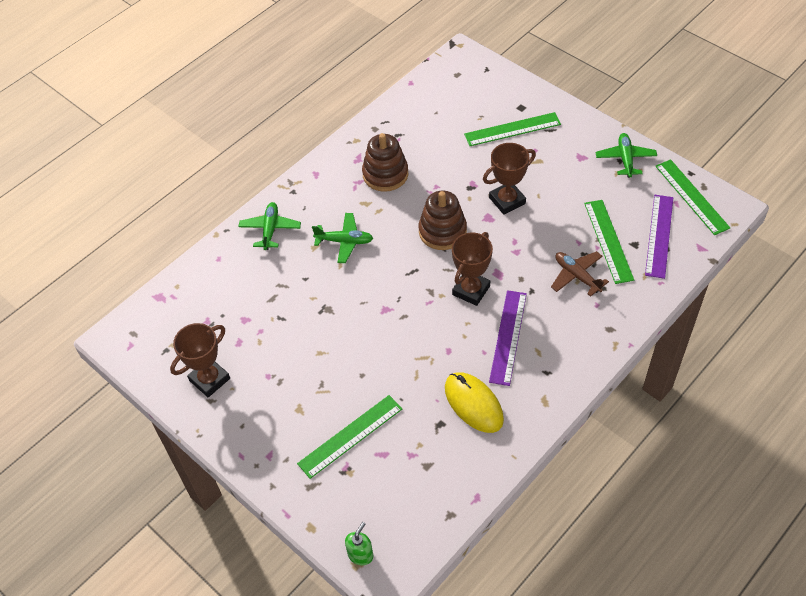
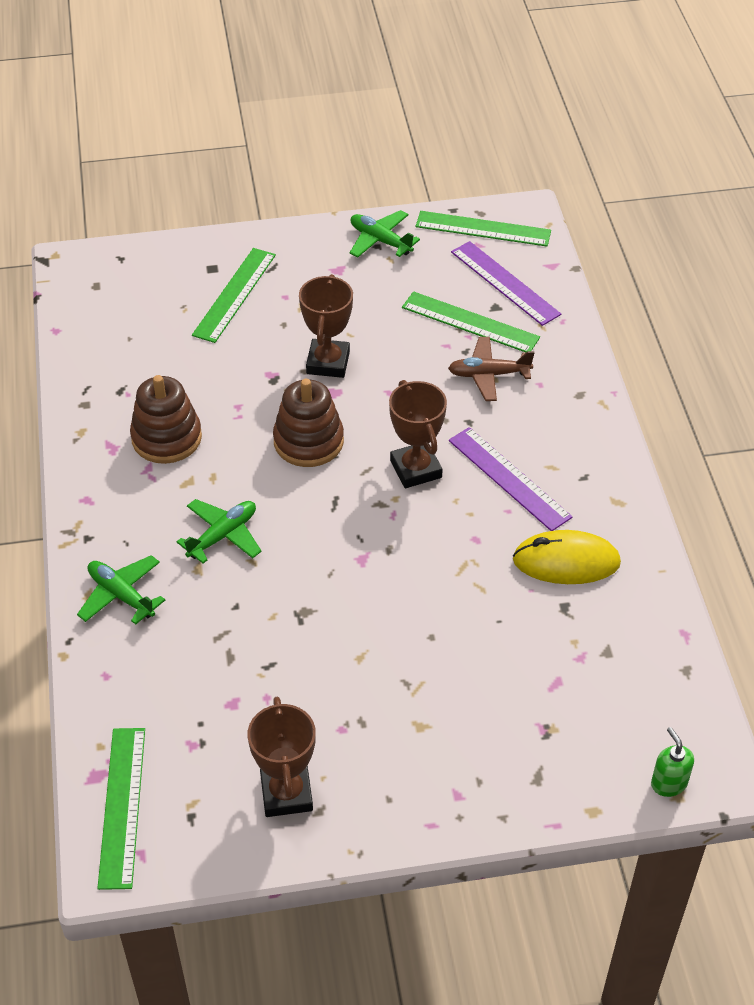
camera: 55 degrees left, 5 degrees down
green ruler [297,395,402,479] -> green ruler moved to [98,728,145,890]

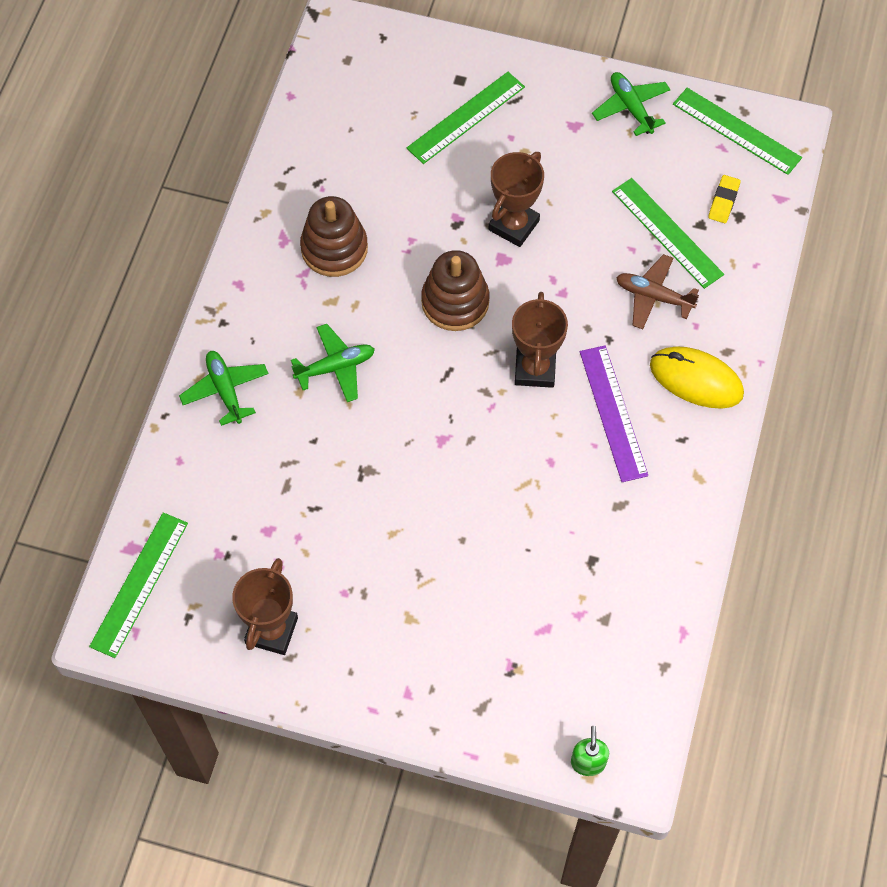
camera: 25 degrees right, 15 degrees up
purple ruler [451,241,561,326] -> yellow eraser [708,175,741,223]
yellow mouse [513,530,621,584] -> yellow mouse moved to [650,346,744,409]

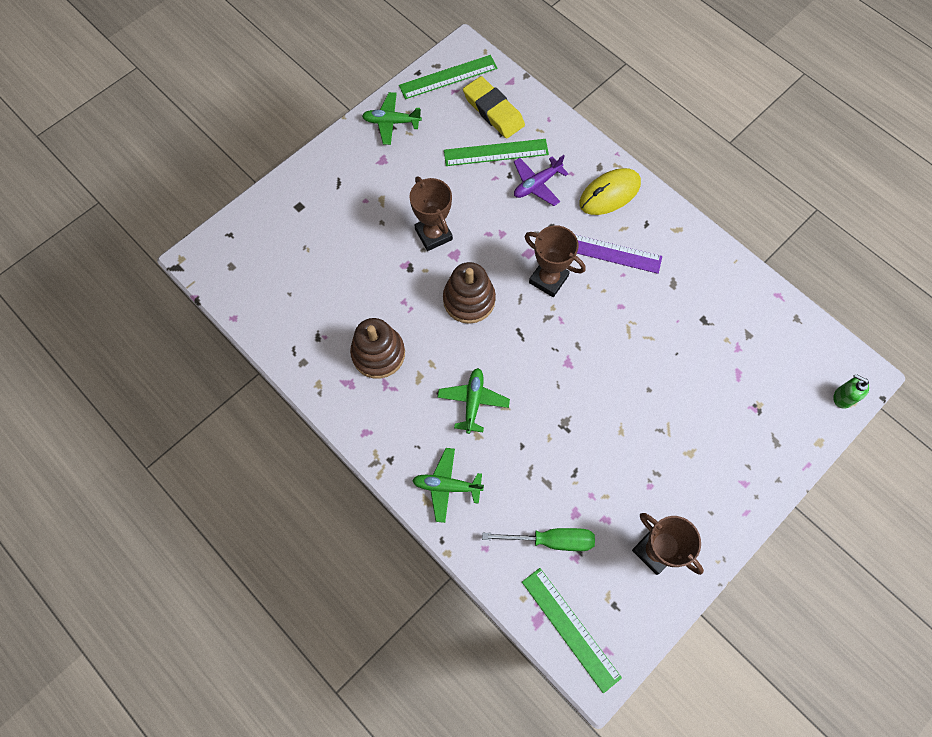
camera: 60 degrees left, 5 degrees up
green ruler [407,72,525,164] -> none
brown plane [616,254,699,329] -> purple plane [514,155,569,206]
yellow eraser [708,175,741,223] -> yellow eraser [463,76,525,138], size x1.91
none -> green screwdriver [482,528,595,551]

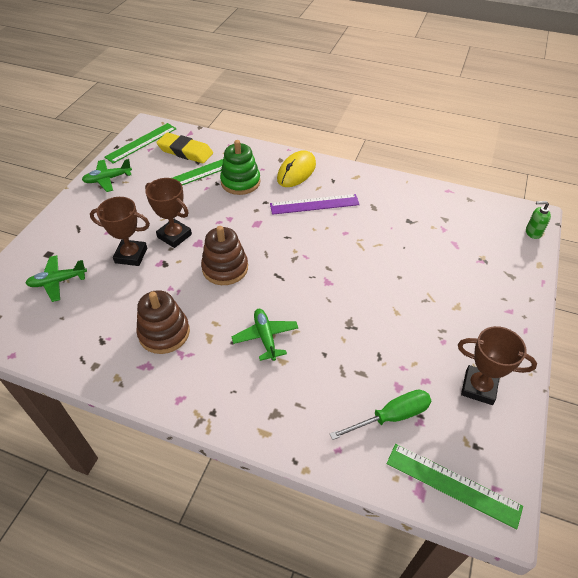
camera: 25 degrees left, 20 degrees down
green plane [412,448,484,523] -> green plane moved to [25,255,87,302]
purple plane [514,155,569,206] -> green stacking toy [220,140,260,195]
brown trophy [524,225,586,297] -> brown trophy moved to [90,197,150,266]

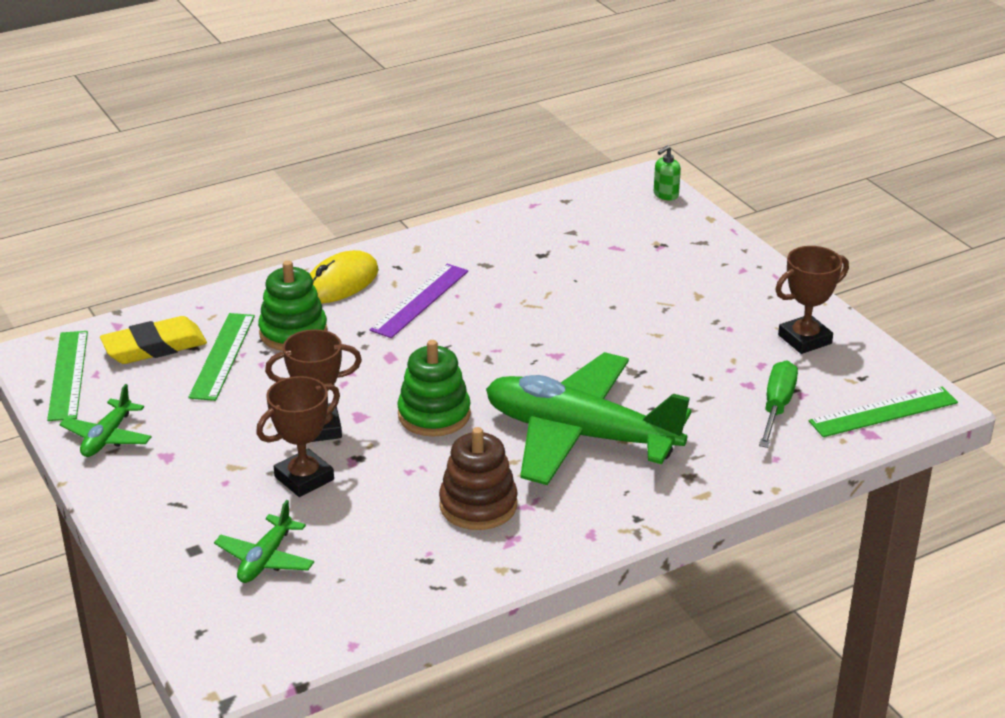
camera: 50 degrees left, 15 degrees down
brown stacking toy [201,226,248,285] -> green stacking toy [397,340,471,437]
green plane [232,309,298,361] -> green plane [486,352,692,485], size x2.30
yellow mouse [277,150,316,187] -> yellow mouse turned 60 degrees clockwise [310,250,379,304]

